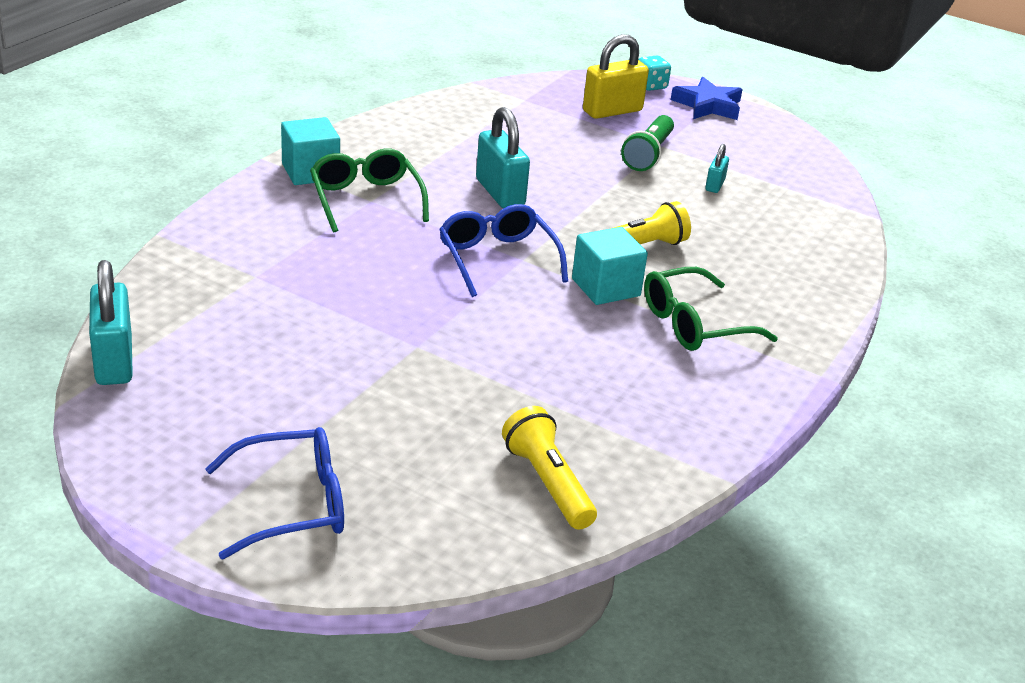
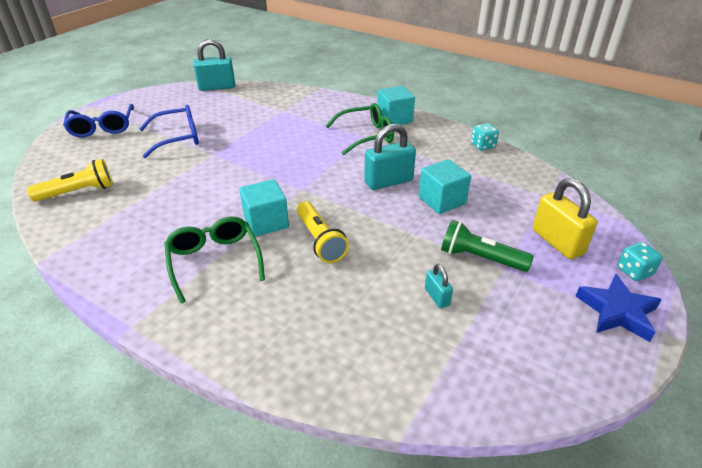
camera: 95 degrees right, 5 degrees up
blue glasses [439,204,568,297] -> blue glasses moved to [140,105,199,158]
turquoise padlock [705,144,729,193] -> turquoise padlock turned 45 degrees clockwise [425,264,453,309]
none -> turquoise cube [419,159,471,214]
none -> turquoise dice [471,123,499,151]

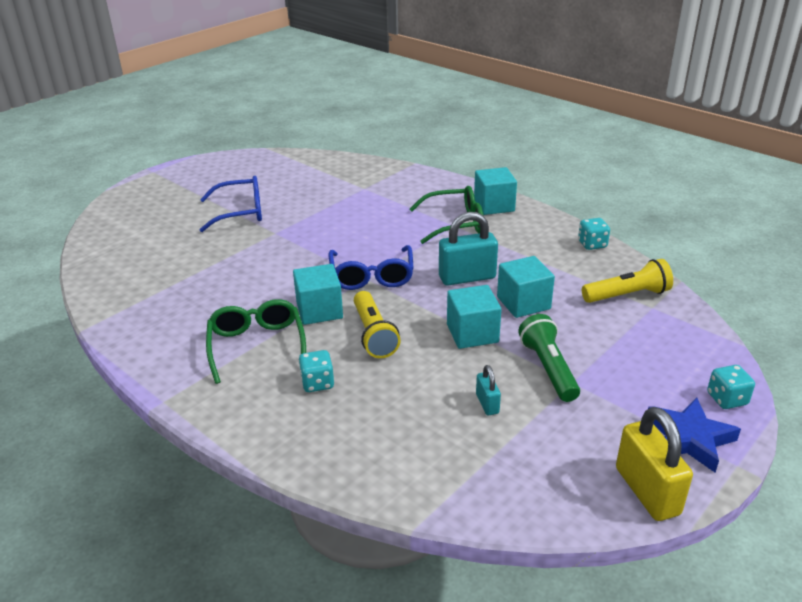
camera: 10 degrees right, 5 degrees down
yellow flashlight [27,159,113,202] -> yellow flashlight moved to [582,259,673,303]
blue glasses [63,104,134,137] -> blue glasses moved to [329,245,414,290]
turquoise padlock [194,39,235,91] -> none
green flashlight [441,220,534,272] -> green flashlight turned 45 degrees clockwise [518,314,580,402]
yellow padlock [532,178,597,259] -> yellow padlock moved to [616,407,693,521]
none -> turquoise dice [298,350,334,392]
none -> turquoise cube [447,285,501,349]

